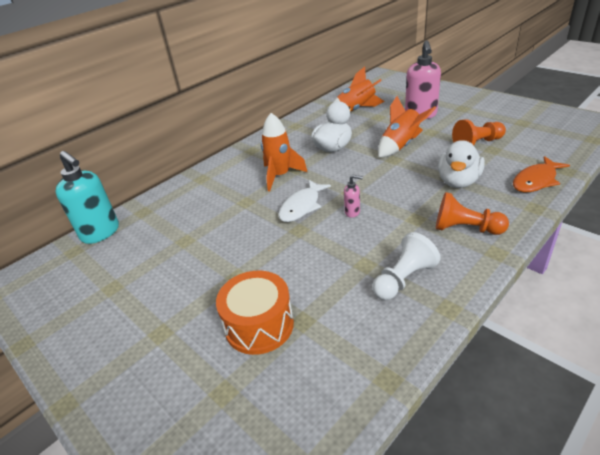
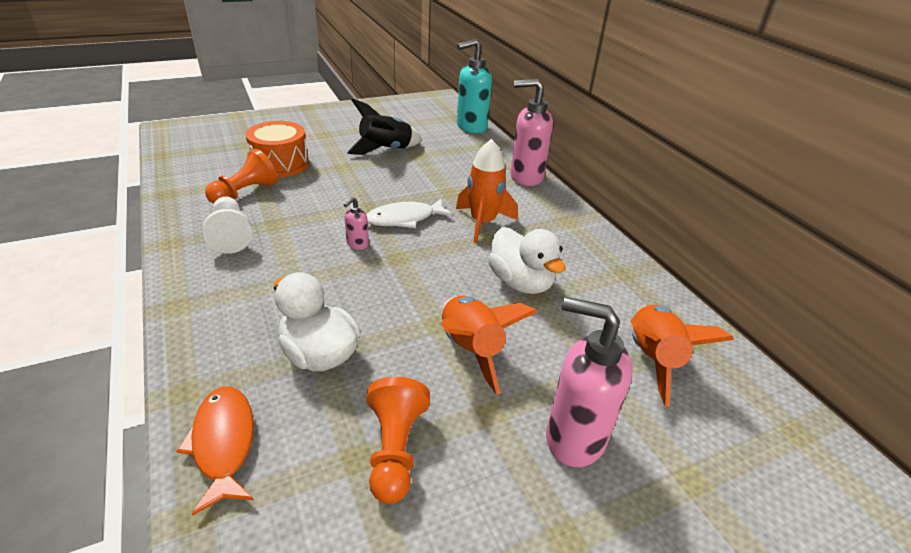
camera: 105 degrees right, 0 degrees up
white fish [278,180,331,222] -> white fish turned 75 degrees counterclockwise [366,198,453,228]
orange pawn [436,192,509,235] -> orange pawn moved to [205,149,278,204]
none -> black rocket [347,98,422,155]
none -> pink soap dispenser [510,79,553,186]

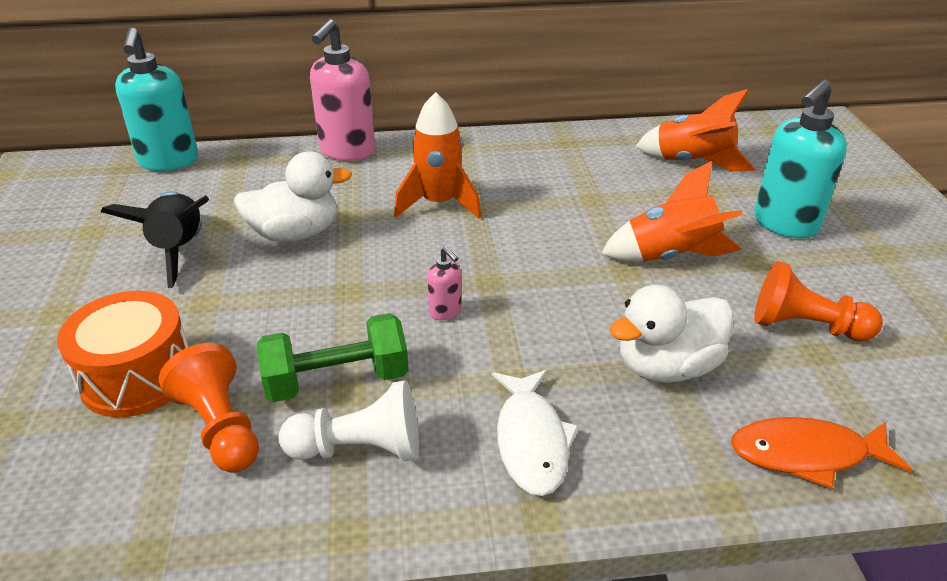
camera: 70 degrees left, 0 degrees up
white fish [366,198,453,228] -> white fish moved to [492,369,579,496]
white duck [488,227,566,294] -> white duck moved to [234,151,352,242]
pink soap dispenser [546,297,633,467] -> turquoise soap dispenser [754,80,847,239]
none -> green dumbbell [256,313,409,402]

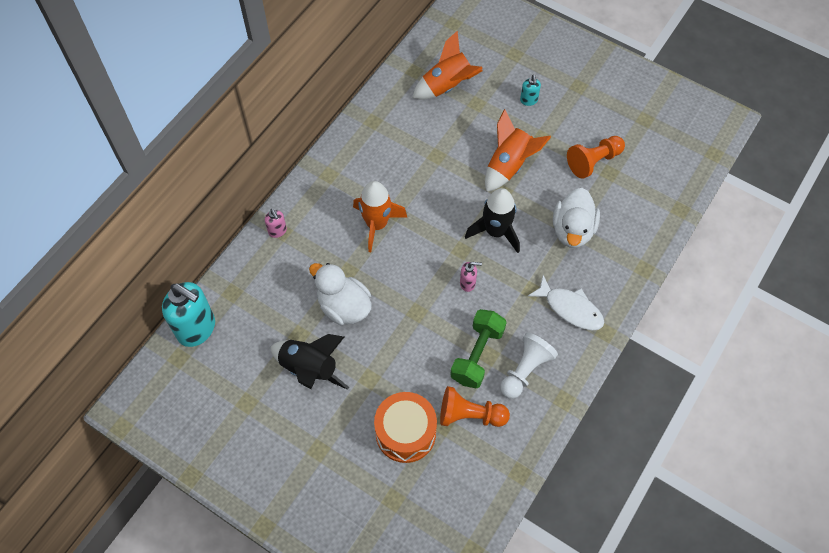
camera: 50 degrees left, 25 degrees up
white duck [234,151,352,242] -> white duck turned 75 degrees counterclockwise [309,263,372,325]
pink soap dispenser [310,19,375,161] -> pink soap dispenser [265,209,287,238], size x0.46
orange fish [731,417,912,489] -> none
turquoise soap dispenser [754,80,847,239] -> turquoise soap dispenser [520,75,541,106], size x0.46
none -> black rocket [465,188,520,253]

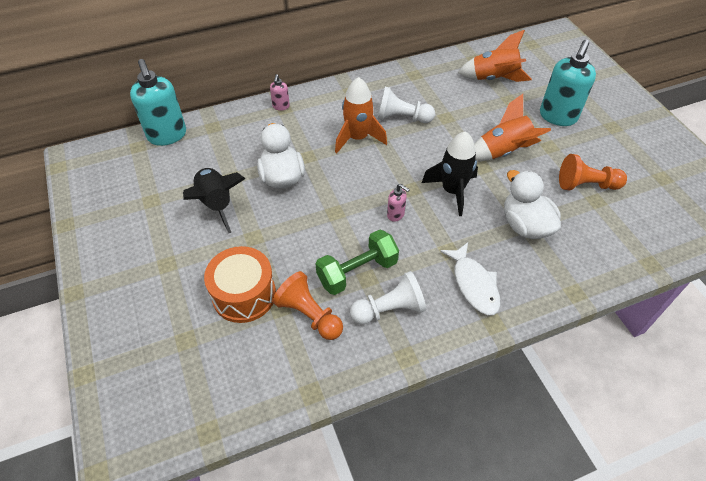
camera: 35 degrees right, 10 degrees down
turquoise soap dispenser [520,75,541,106] -> turquoise soap dispenser [540,40,596,126], size x2.19
white duck [553,188,600,248] -> white duck turned 105 degrees clockwise [504,170,561,239]
none -> white pawn [377,87,435,123]

